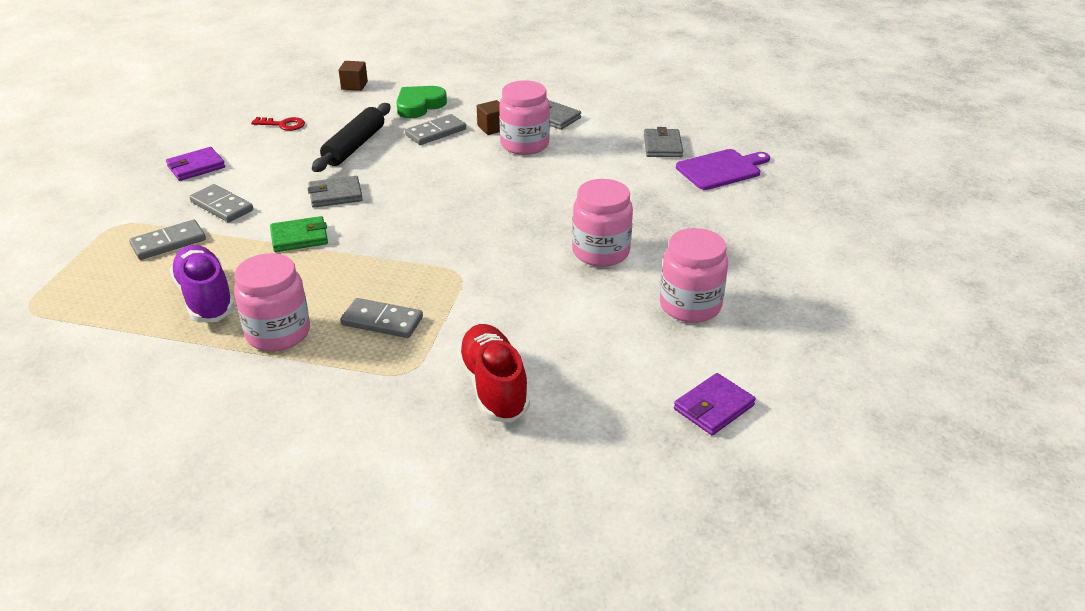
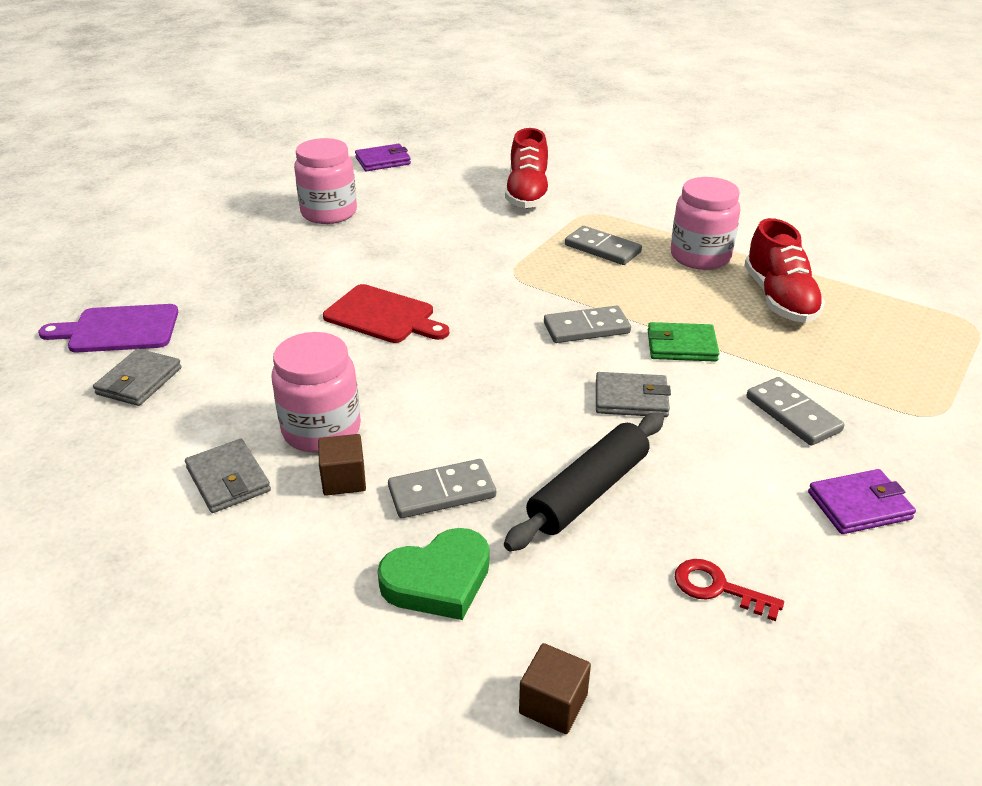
camera: 160 degrees left, 0 degrees up
grey domino [129,220,206,260] -> grey domino moved to [544,306,631,343]
purple shoe [169,245,235,322] -> red shoe [744,218,825,323]
pink jar [572,179,633,267] -> none
none -> red cutting board [323,284,449,343]

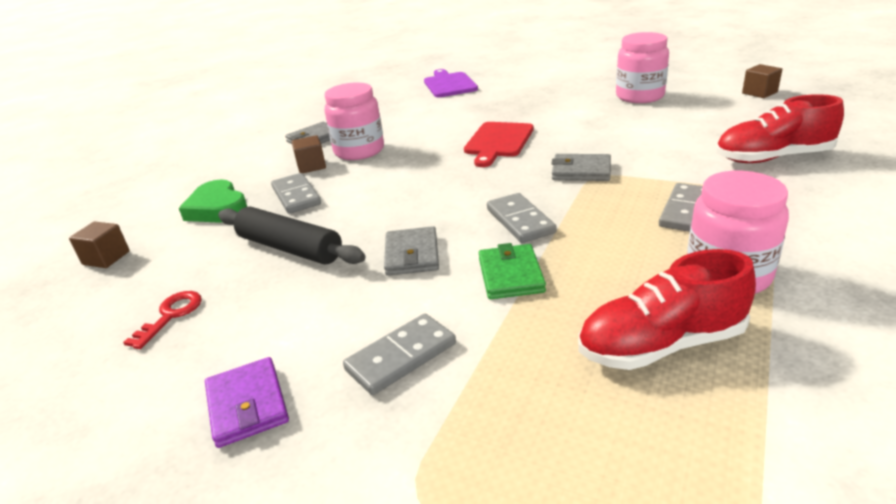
camera: 85 degrees right, 5 degrees down
grey wallet [93,349,182,406] -> grey wallet moved to [551,154,611,181]
purple wallet [355,144,411,171] -> brown cube [742,64,782,98]

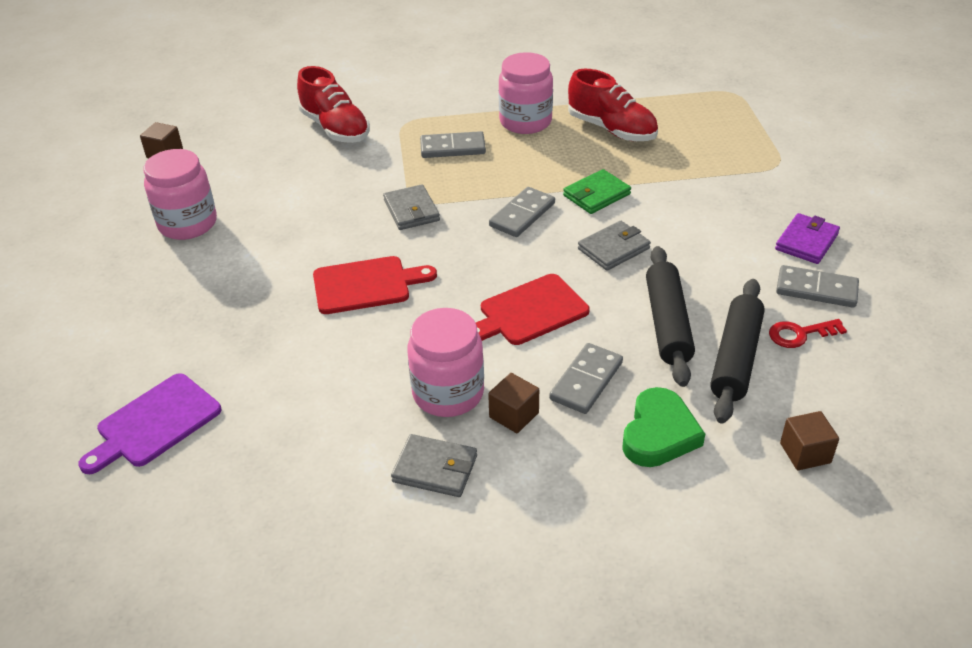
camera: 125 degrees left, 10 degrees up
grey domino [343,314,456,395] -> grey domino moved to [776,265,859,308]
none -> red cutting board [476,274,589,345]
none -> black rolling pin [710,279,765,424]

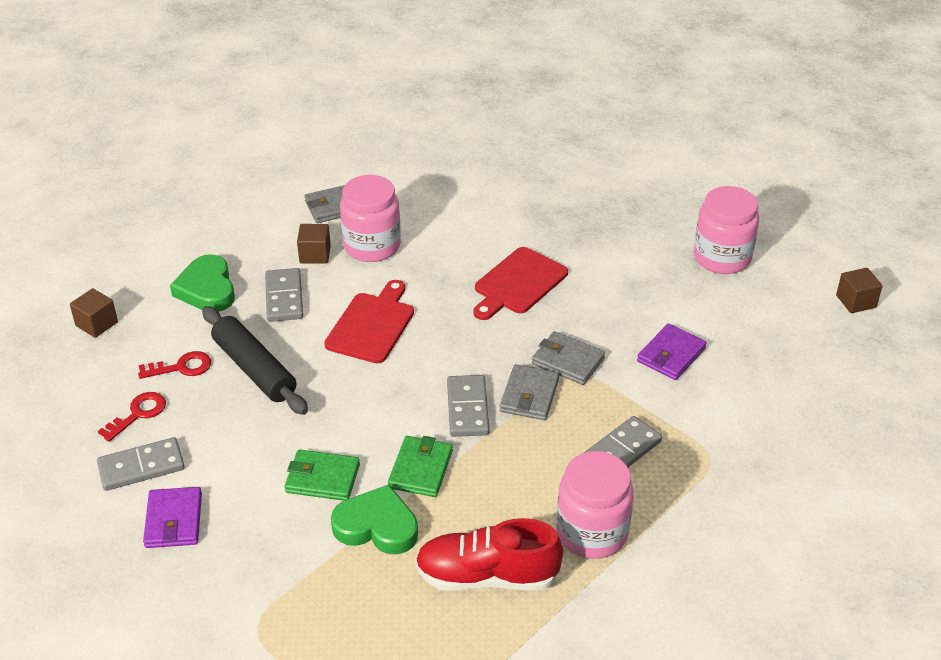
camera: 140 degrees right, 0 degrees up
purple cutting board [78,373,221,474] -> none
red shoe [297,66,370,143] -> none
grey wallet [578,221,651,271] -> grey wallet moved to [500,364,559,420]
black rolling pin [710,279,765,424] -> red key [138,351,211,379]
none -> green wallet [285,449,360,501]
none -> green heart [331,484,418,554]
none -> purple wallet [637,324,707,380]

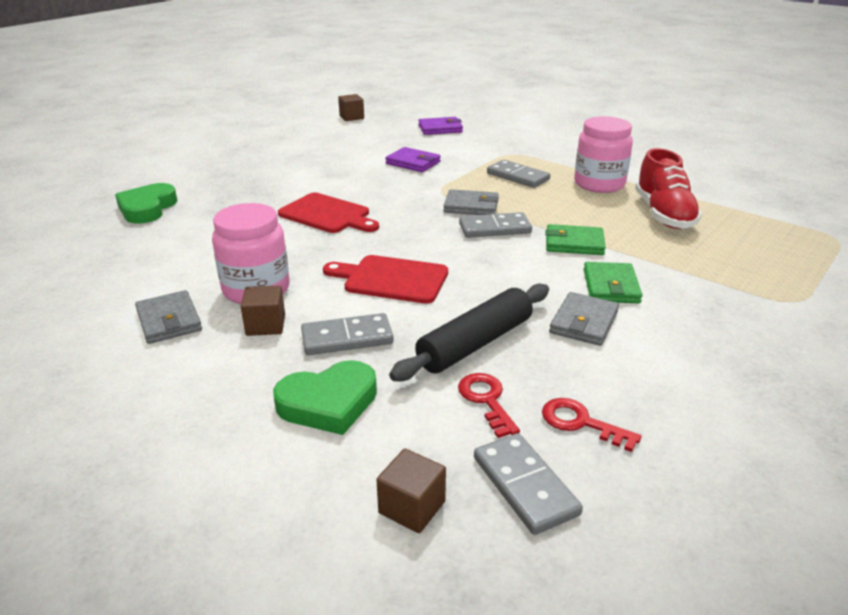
camera: 95 degrees left, 10 degrees down
grey domino [97,437,185,491] -> grey domino moved to [474,433,583,535]
purple wallet [143,487,202,548] -> purple wallet moved to [418,117,463,135]
green heart [331,484,418,554] -> green heart moved to [115,183,178,224]
grey wallet [532,331,605,385] -> grey wallet moved to [549,292,619,346]
pink jar [694,186,759,274] -> none

